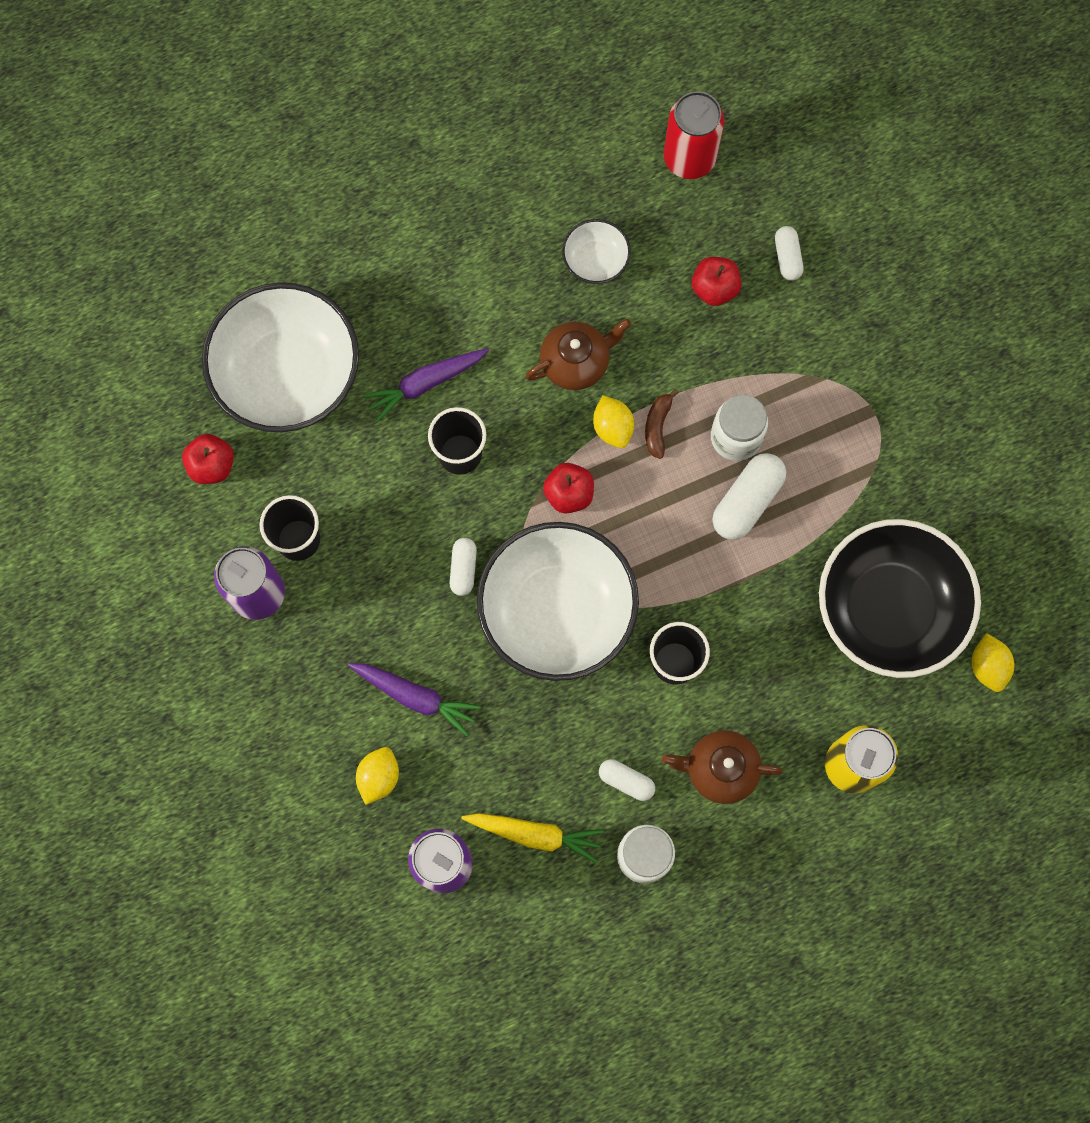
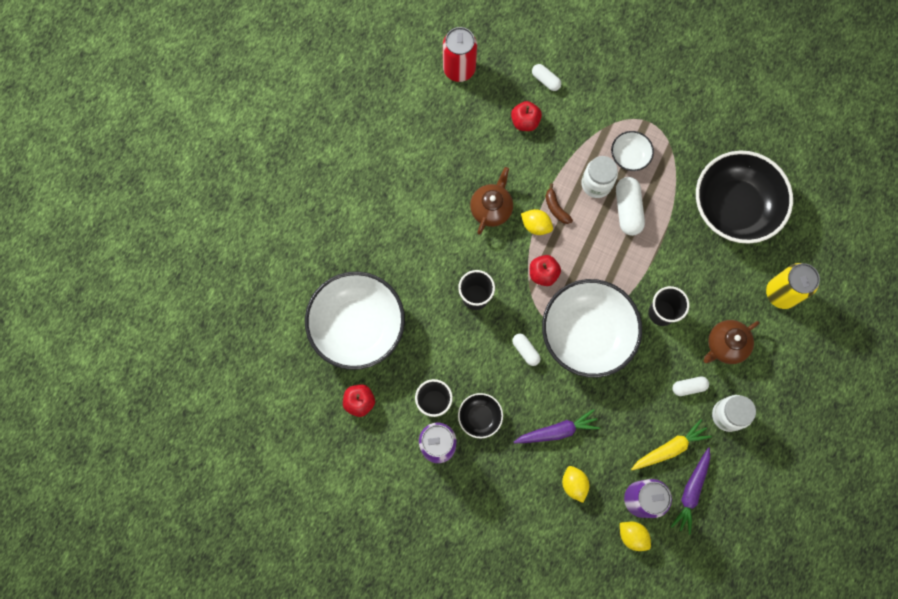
camera: 40 degrees left, 0 degrees up
purple carrot [362,348,489,422] -> purple carrot moved to [671,447,710,535]
white bowl [562,219,631,284] -> white bowl moved to [611,131,654,171]
yellow lemon [972,633,1014,692] -> yellow lemon moved to [620,522,651,551]
none -> black bowl [458,393,503,439]

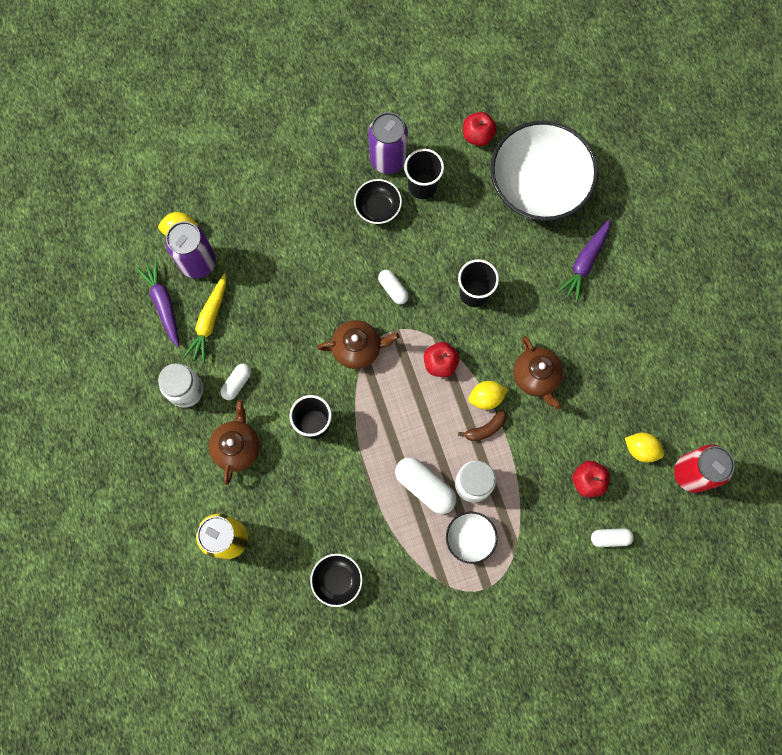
camera: 135 degrees right, 0 degrees up
white capsule [512,334,541,366] -> white capsule turned 45 degrees clockwise [378,270,409,304]
purple carrot [514,409,600,443] -> purple carrot moved to [558,219,610,302]
white bowl [542,279,642,378] -> brown teapot [317,320,399,369]
brown banana [545,183,573,224] -> brown banana turned 135 degrees clockwise [458,410,506,441]
yellow lemon [562,466,589,503] -> yellow lemon moved to [625,433,664,463]
black bowl [696,151,793,244] -> black bowl [310,554,363,607], size x0.45

